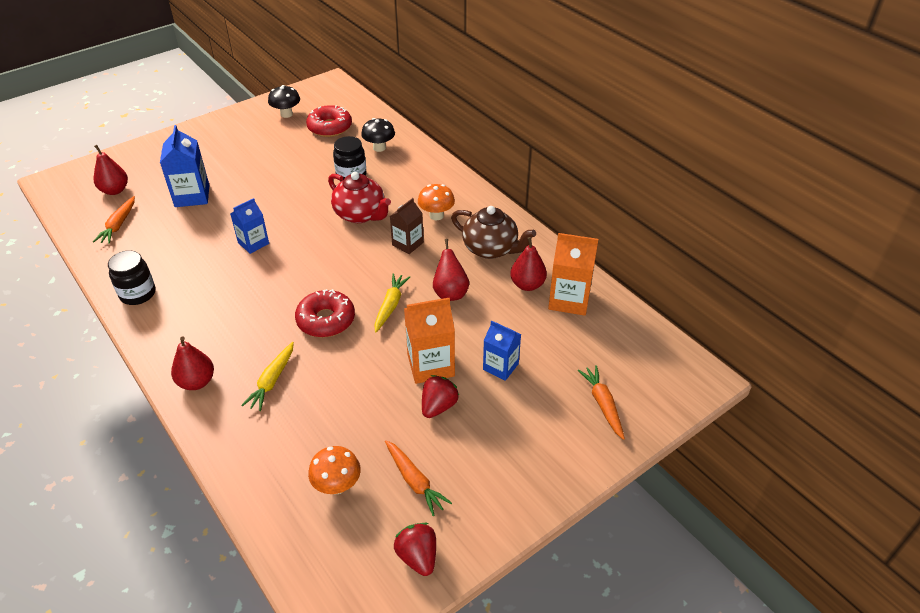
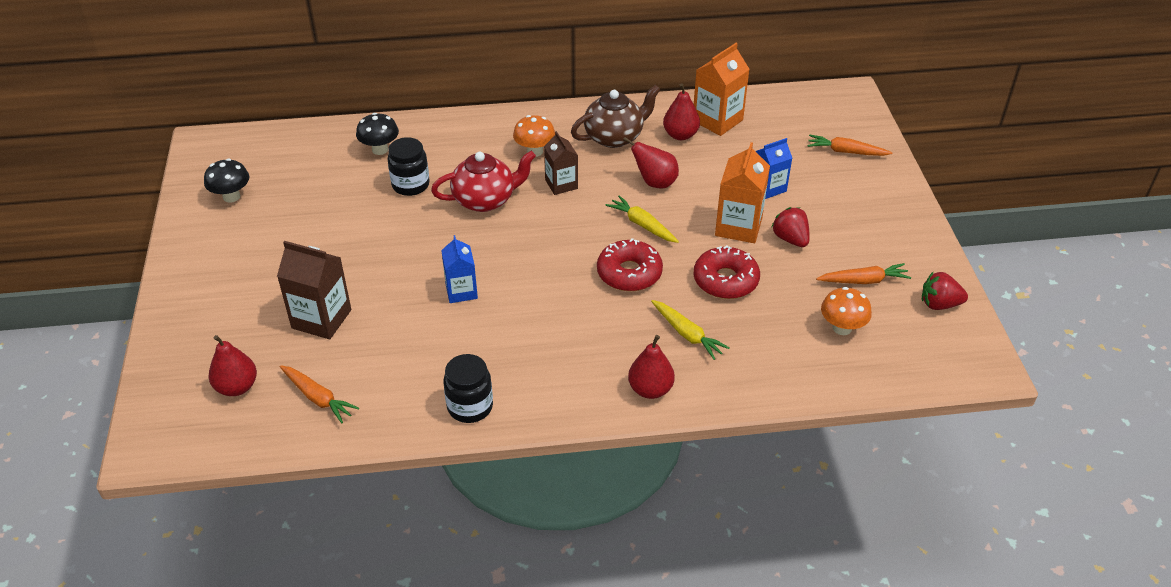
camera: 60 degrees left, 0 degrees up
blue carton [160,125,209,207] -> brown carton [277,241,351,339]
red donut [306,105,352,137] -> red donut moved to [693,245,760,299]

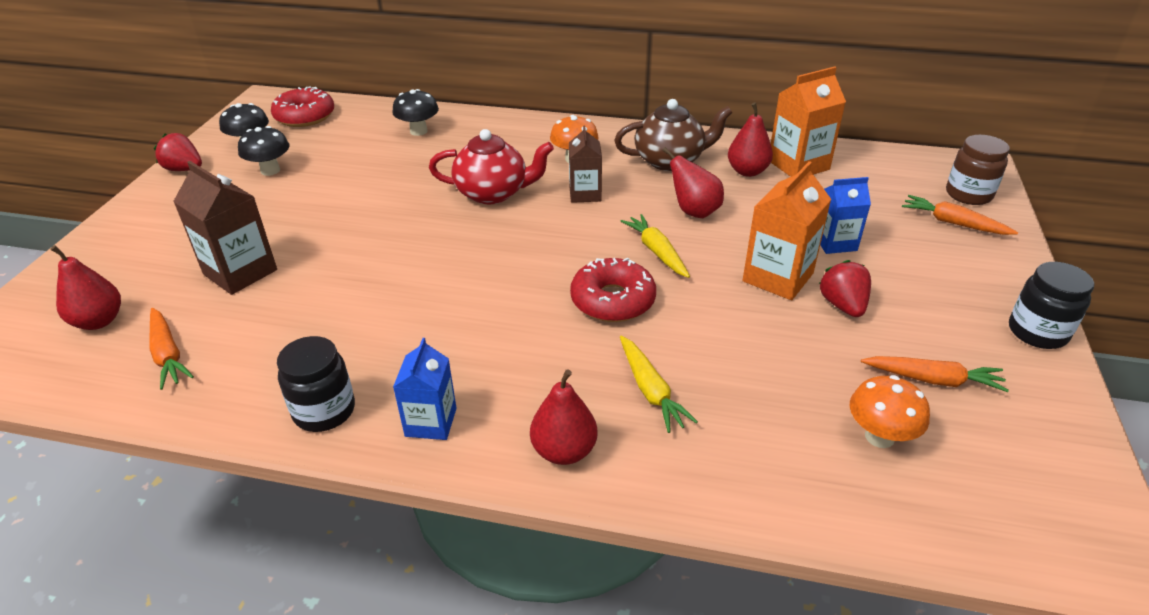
camera: 20 degrees right, 5 degrees down
black jar [387,137,430,196] -> black jar moved to [1009,262,1094,349]
blue carton [441,235,478,303] -> blue carton moved to [393,338,457,440]
red donut [693,245,760,299] -> red donut moved to [271,86,334,127]
red strawberry [922,272,968,310] -> red strawberry moved to [154,133,202,171]
none -> black mushroom [238,126,290,176]
none -> brown jar [946,135,1010,205]

